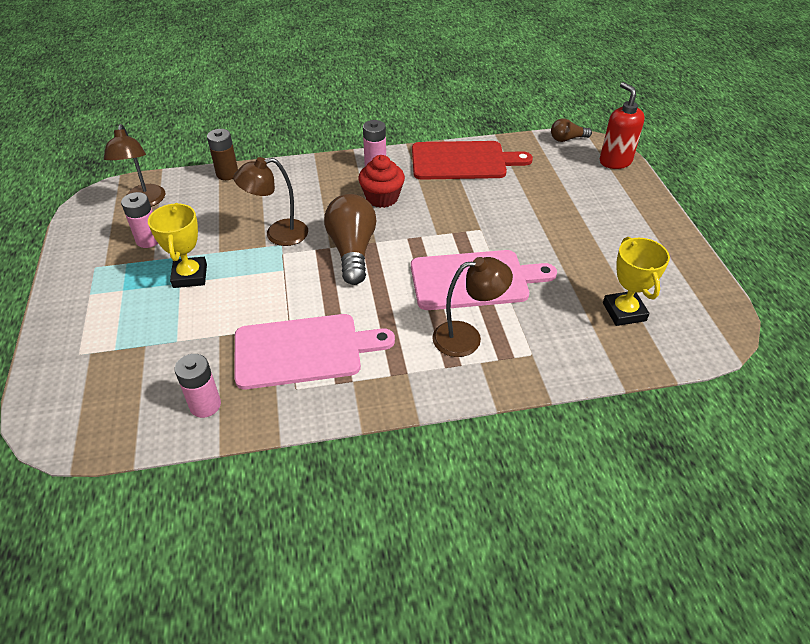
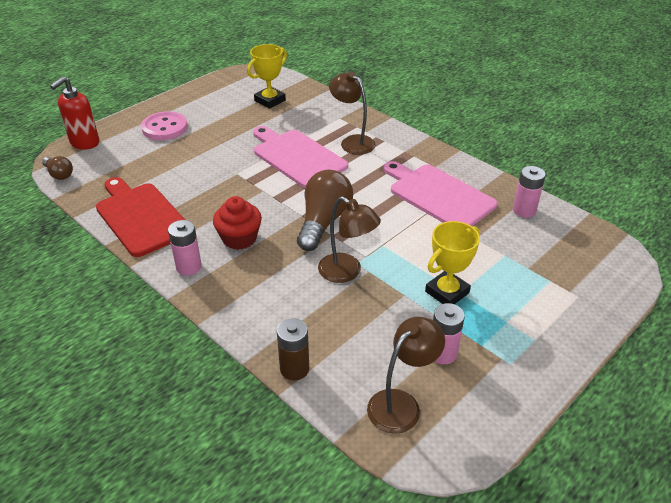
camera: 125 degrees left, 5 degrees down
brown light bulb [324,194,377,285] -> brown light bulb turned 150 degrees clockwise [297,170,353,251]
none -> pink button [141,111,188,140]

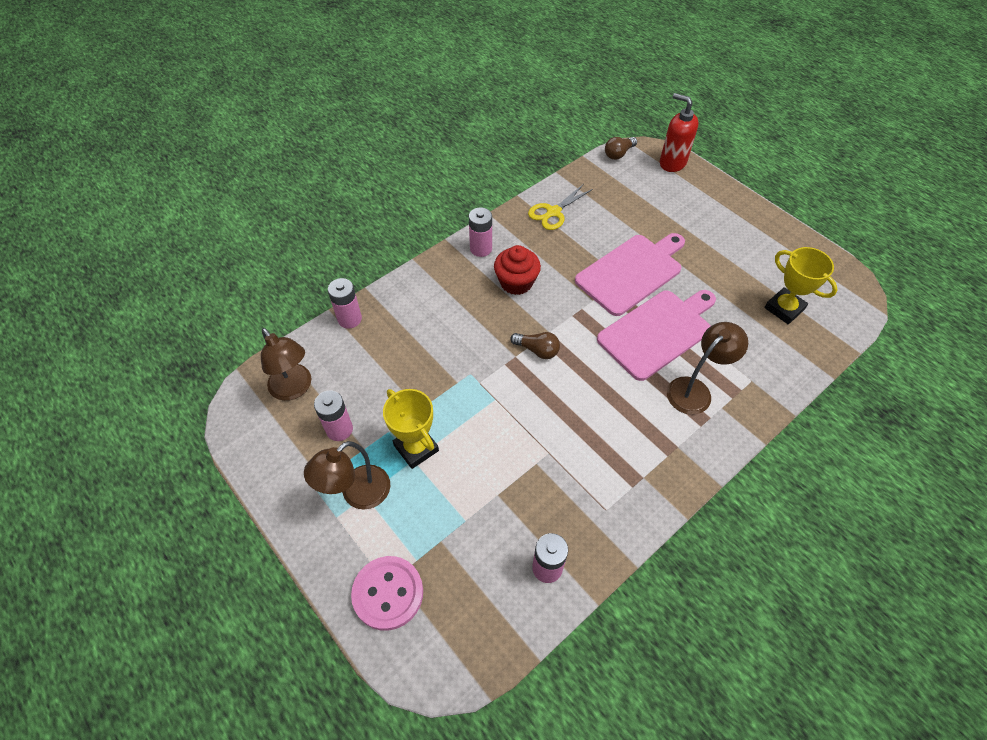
camera: 95 degrees right, 15 degrees up
red cutting board [96,177,185,257] -> yellow scissors [528,184,593,230]
pink button [141,111,188,140] -> pink button moved to [351,556,423,631]
brown battery [277,318,309,381] -> pink battery [328,278,362,329]
brown light bulb [297,170,353,251] -> brown light bulb [510,332,560,359], size x0.52
brown lamp [318,197,381,283] -> brown lamp moved to [304,441,390,509]
pink cutting board [383,161,497,226] -> pink cutting board moved to [575,233,685,316]

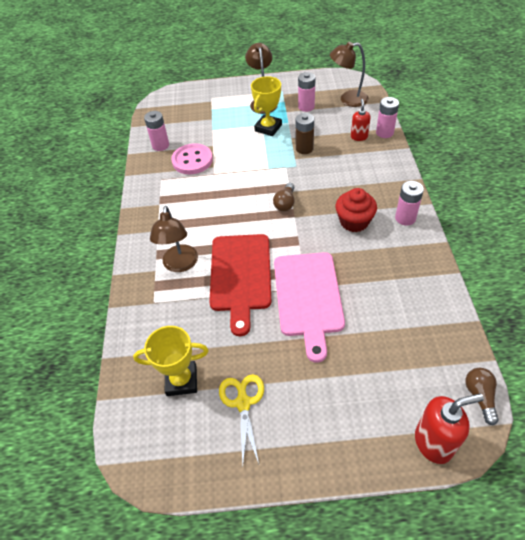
camera: 130 degrees right, 5 degrees down
pink button [351,556,423,631] -> pink button moved to [171,143,213,174]
yellow trophy [383,389,439,469] -> yellow trophy turned 60 degrees counterclockwise [251,76,282,136]
brown light bulb [510,332,560,359] -> brown light bulb turned 45 degrees counterclockwise [273,183,295,211]
yellow scissors [528,184,593,230] -> yellow scissors moved to [219,374,264,465]
pink cutting board [597,290,716,381] -> red cutting board [209,234,272,336]
none -> brown battery [295,113,314,154]
none -> red soap dispenser [351,99,371,141]

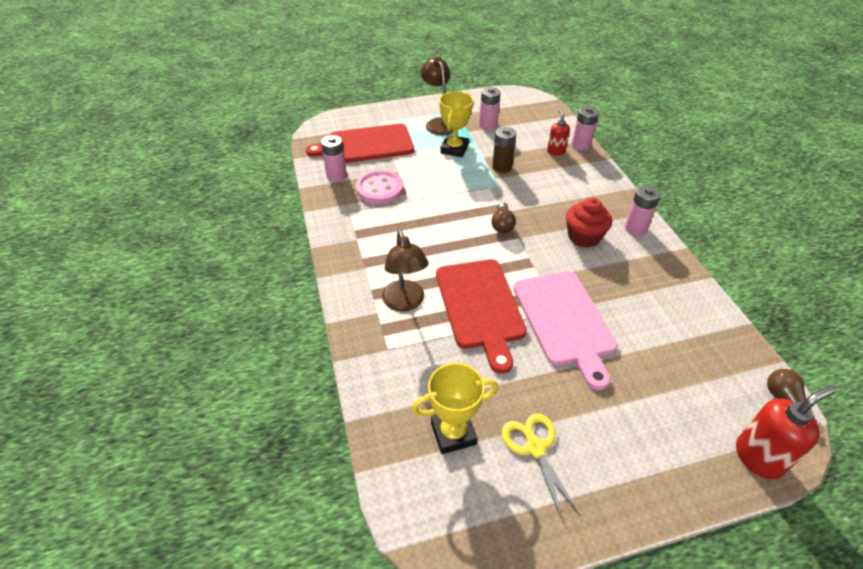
camera: 15 degrees left, 5 degrees down
brown lamp [330,42,369,107] -> none
none -> red cutting board [306,124,414,163]

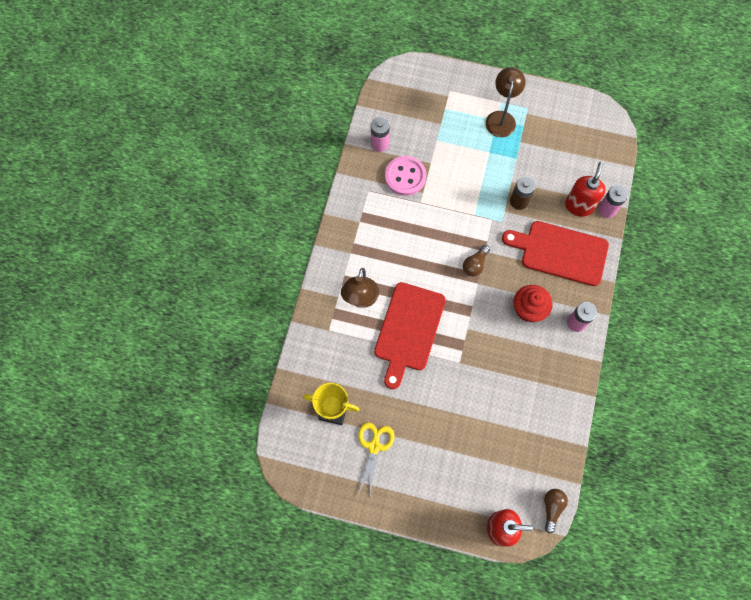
camera: 30 degrees right, 25 degrees up
red cutting board [306,124,414,163] -> red cutting board moved to [502,221,609,286]
yellow trophy [439,91,473,157] -> none
pink battery [479,87,501,130] -> none
pink cutting board [513,271,618,390] -> none
red soap dispenser [547,109,570,155] -> red soap dispenser [565,162,606,217], size x1.63

